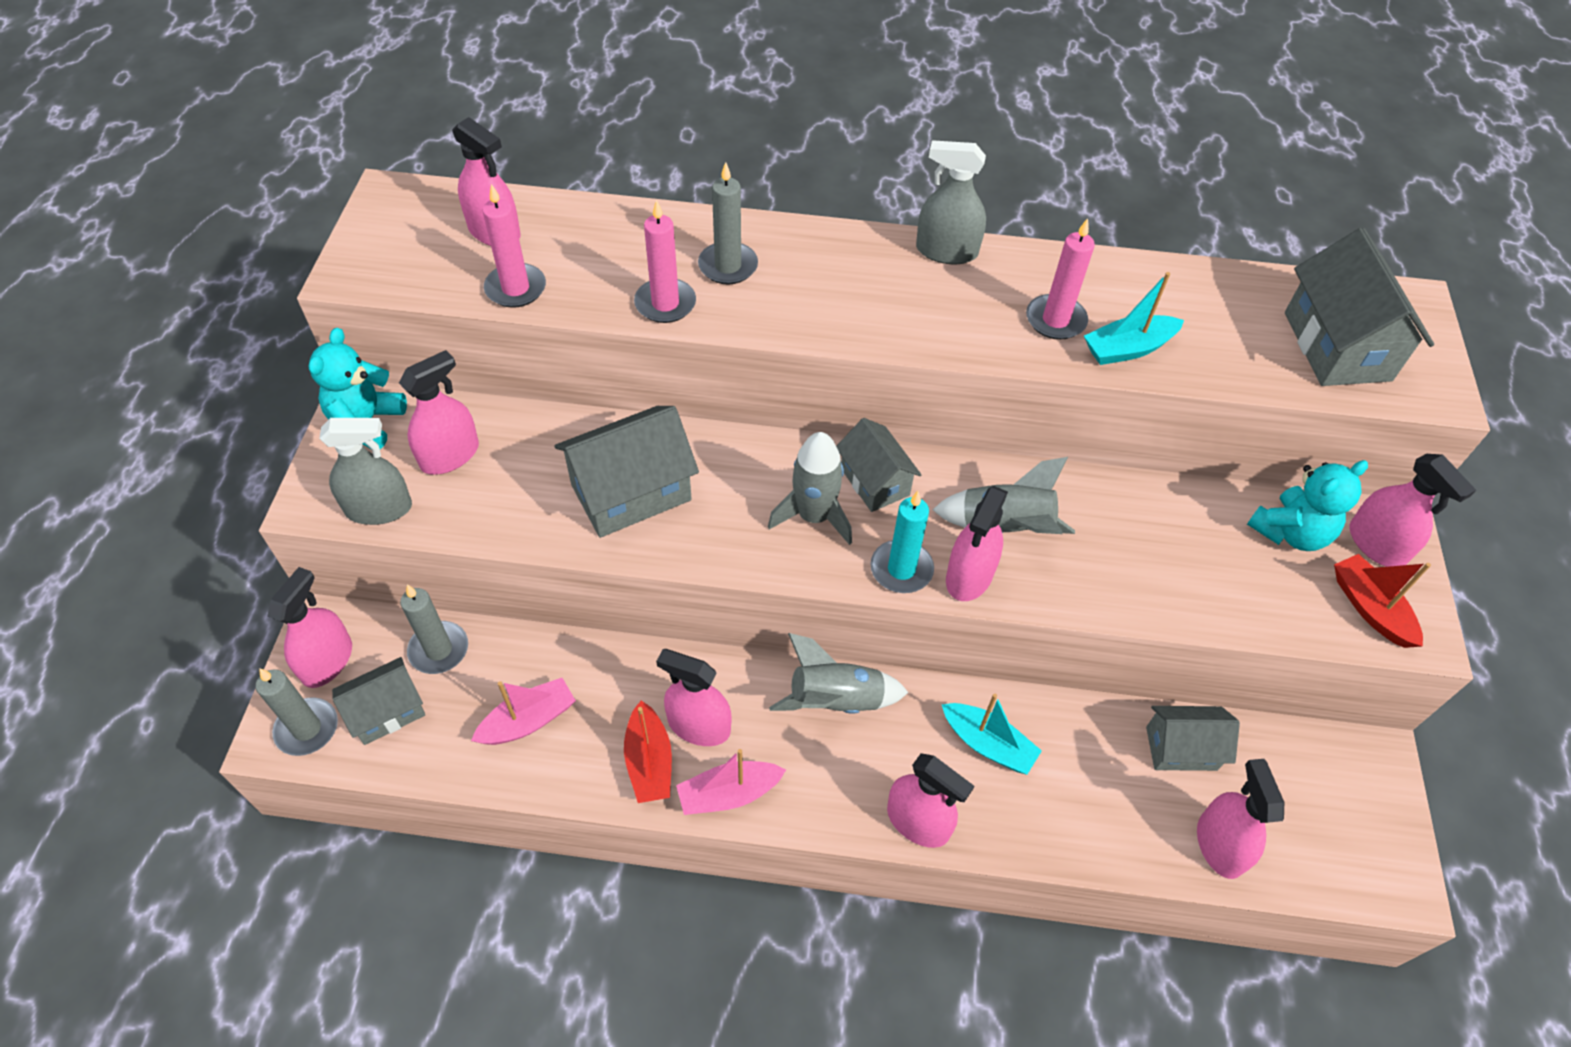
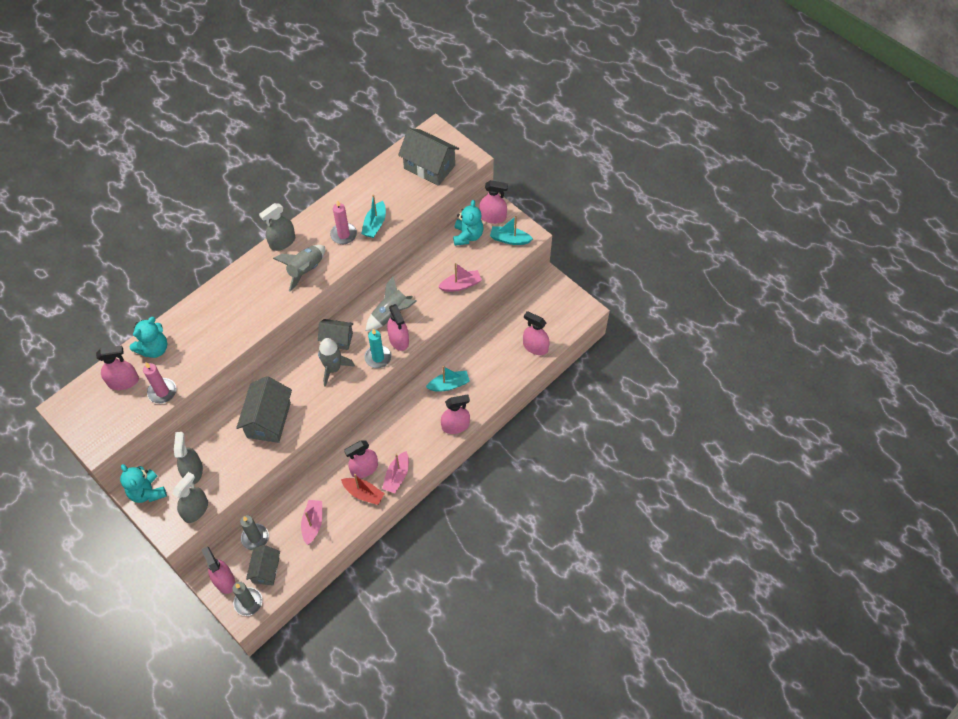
camera: 50 degrees left, 5 degrees up
pink spray bottle [399,350,479,475] -> grey spray bottle [174,432,203,484]
pink candle [634,200,696,323] -> none
grey candle [698,162,758,285] -> none
grey rocket [769,633,908,714] -> grey rocket moved to [273,245,325,291]
grey house [1146,706,1240,771] -> none
red boat [1334,554,1431,648] -> turquoise boat [490,216,533,245]
none -> turquoise teddy bear [129,317,168,358]
none -> pink boat [438,263,482,292]

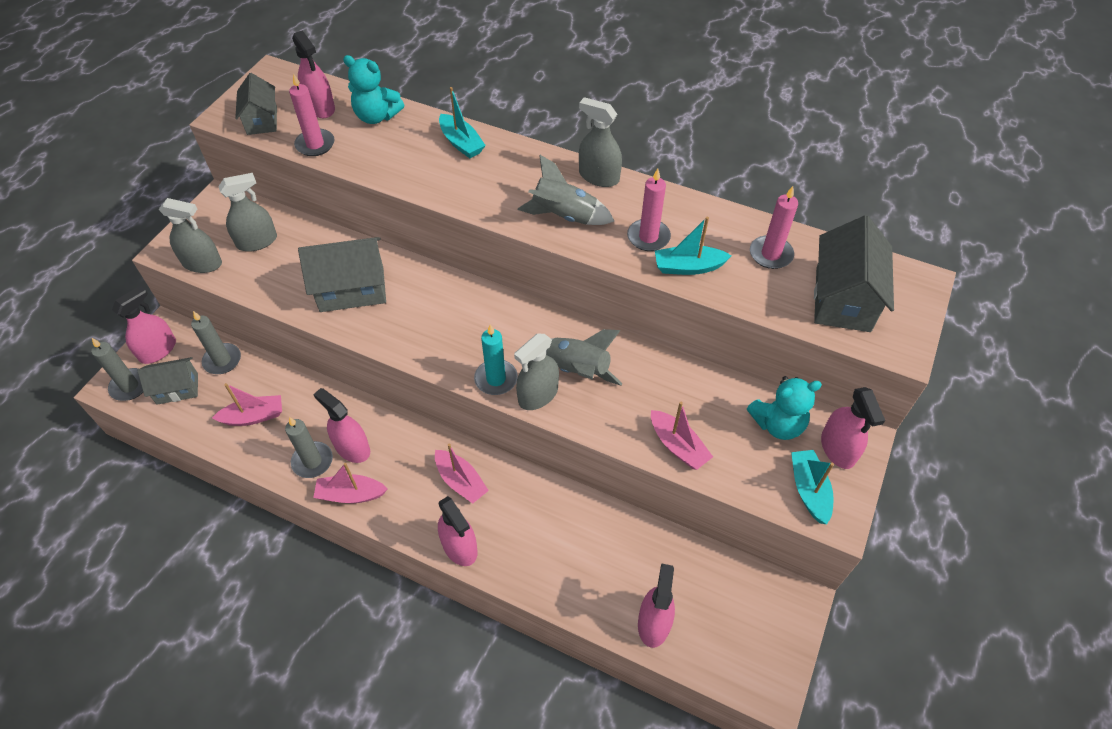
camera: 70 degrees right, 5 degrees down
turquoise teddy bear [120,464,167,503] -> none
grey house [318,319,354,350] -> grey house moved to [235,73,277,135]
grey rocket [318,338,355,387] -> none
red boat [341,474,385,505] -> grey candle [285,417,333,478]
pink spray bottle [387,304,409,351] -> grey spray bottle [514,334,559,410]
turquoise boat [426,366,470,391] -> turquoise boat moved to [439,87,486,158]
none -> pink boat [435,444,489,504]
none -> pink candle [750,186,798,269]

